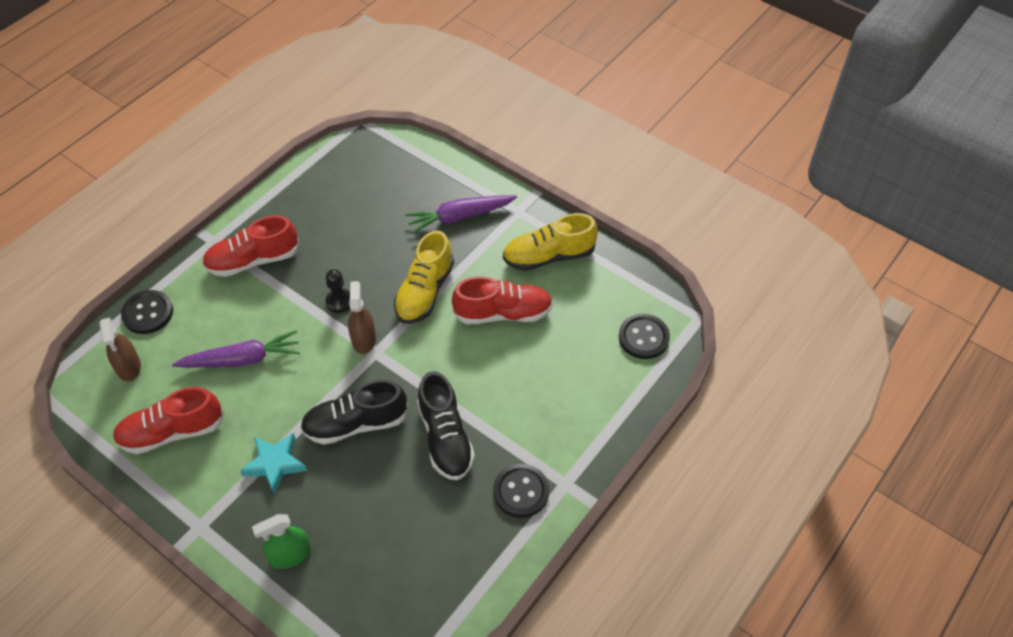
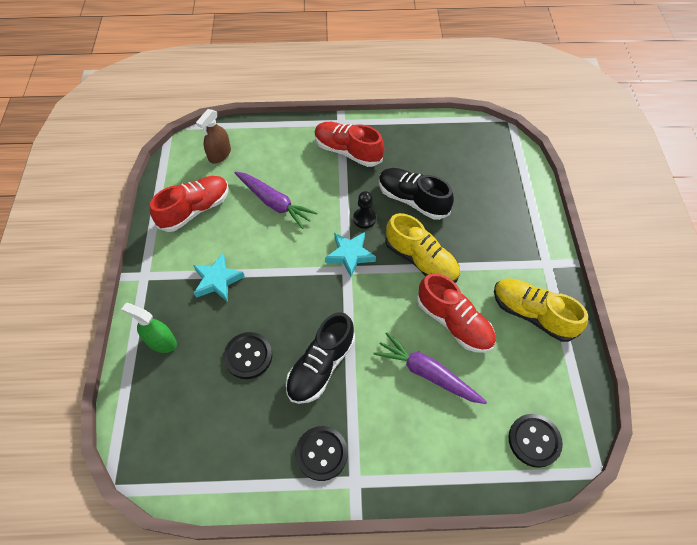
camera: 50 degrees right, 5 degrees up
red shoe [113,387,224,454] -> red shoe turned 105 degrees clockwise [150,176,229,232]
black button [121,290,173,334] -> black button moved to [224,332,272,379]
black shoe [300,380,408,445] -> black shoe moved to [379,168,454,220]
brown spray bottle [348,281,376,354] -> turquoise star [325,232,376,277]
yellow shoe [394,231,454,324] -> yellow shoe turned 120 degrees counterclockwise [385,213,460,283]
purple carrot [405,195,517,234] -> purple carrot moved to [373,332,487,404]

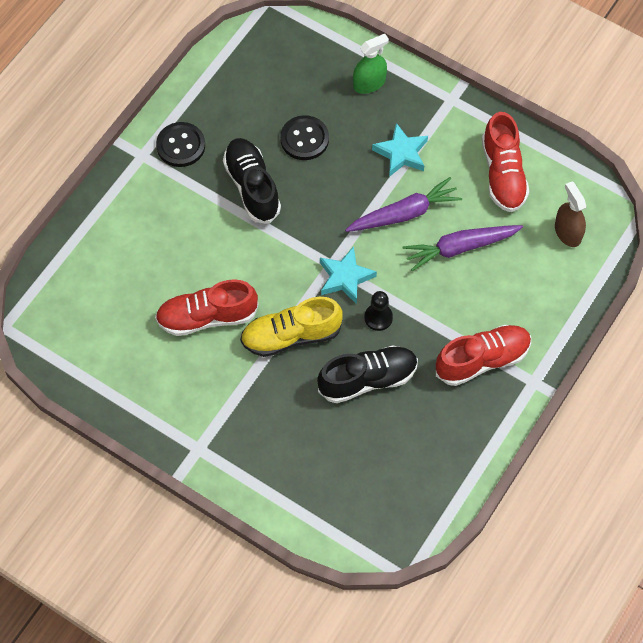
camera: 125 degrees right, 5 degrees up
purple carrot [373,332,487,404] -> purple carrot moved to [345,177,462,232]
yellow shoe [494,278,588,342] -> none
black button [509,414,563,468] -> none

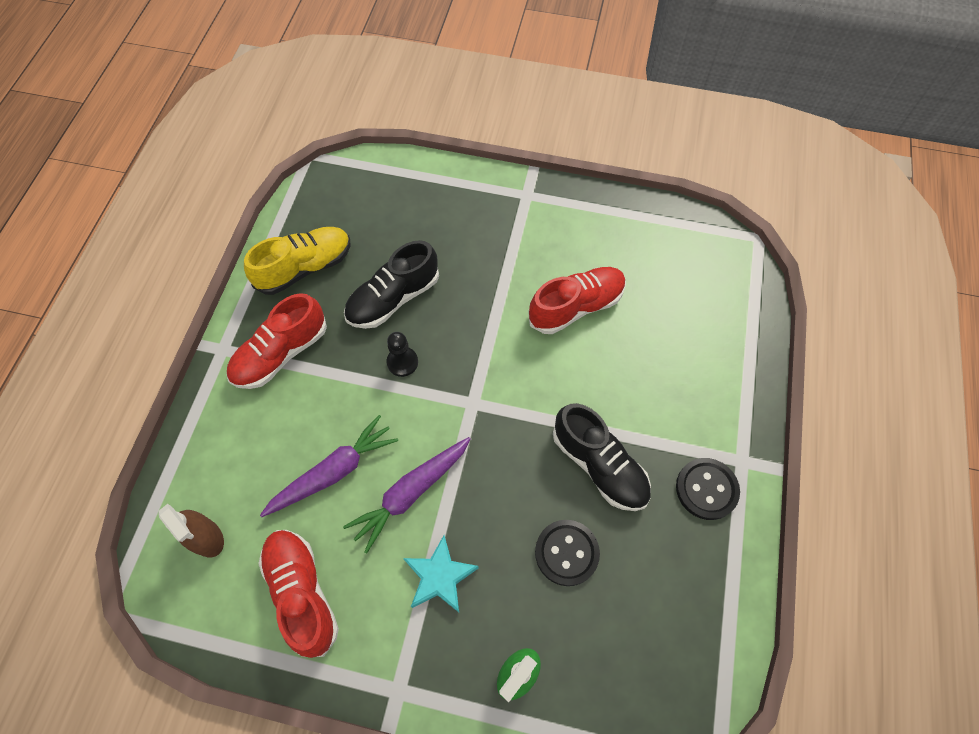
camera: 160 degrees right, 0 degrees up
yellow shoe [240,297,343,357] -> yellow shoe moved to [244,227,351,295]
turquoise star [320,246,377,304] -> none

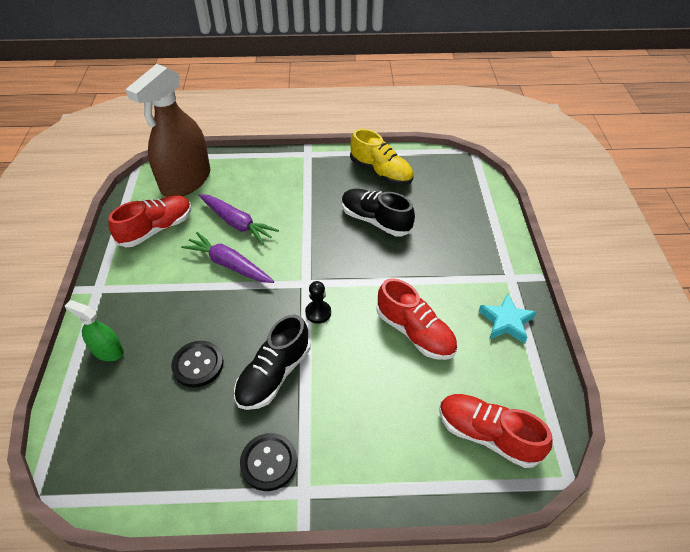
camera: 75 degrees right, 15 degrees down
brown spray bottle [158,504,224,557] -> brown spray bottle [125,64,211,197], size x2.16
red shoe [226,293,327,389] -> red shoe moved to [439,394,553,468]
black pawn [387,332,418,377] -> black pawn moved to [305,281,331,324]
turquoise star [403,535,479,612] -> turquoise star moved to [478,293,536,344]

